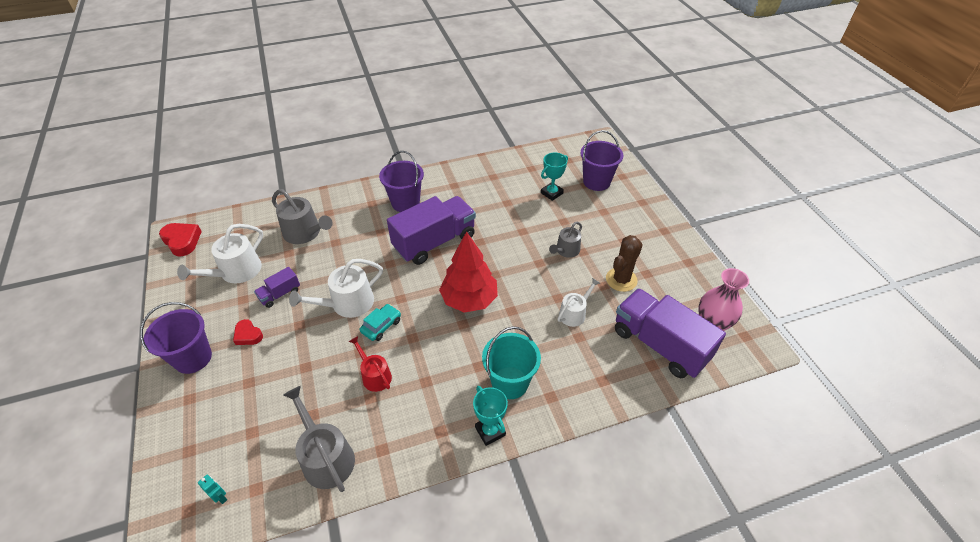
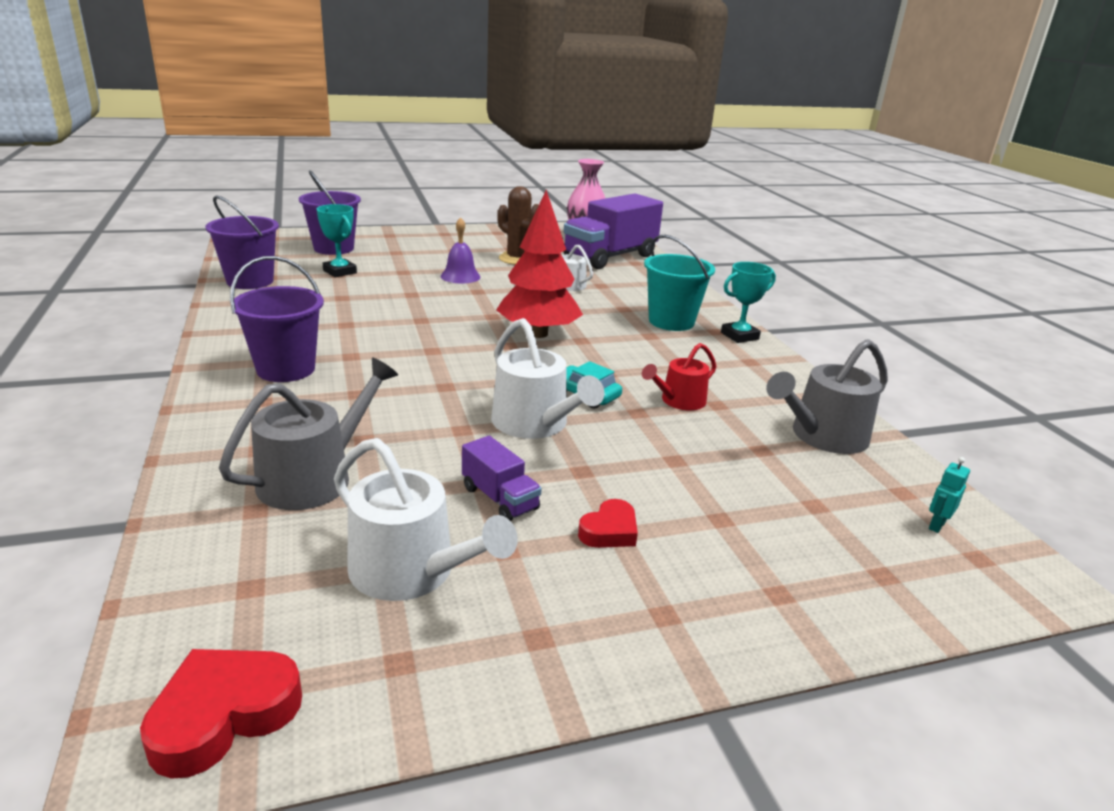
camera: 90 degrees left, 20 degrees down
purple bucket [140,302,212,374] -> purple bucket moved to [205,195,279,289]
purple truck [387,196,476,265] -> none
grey watering can [549,222,582,258] -> purple bell [441,218,481,284]

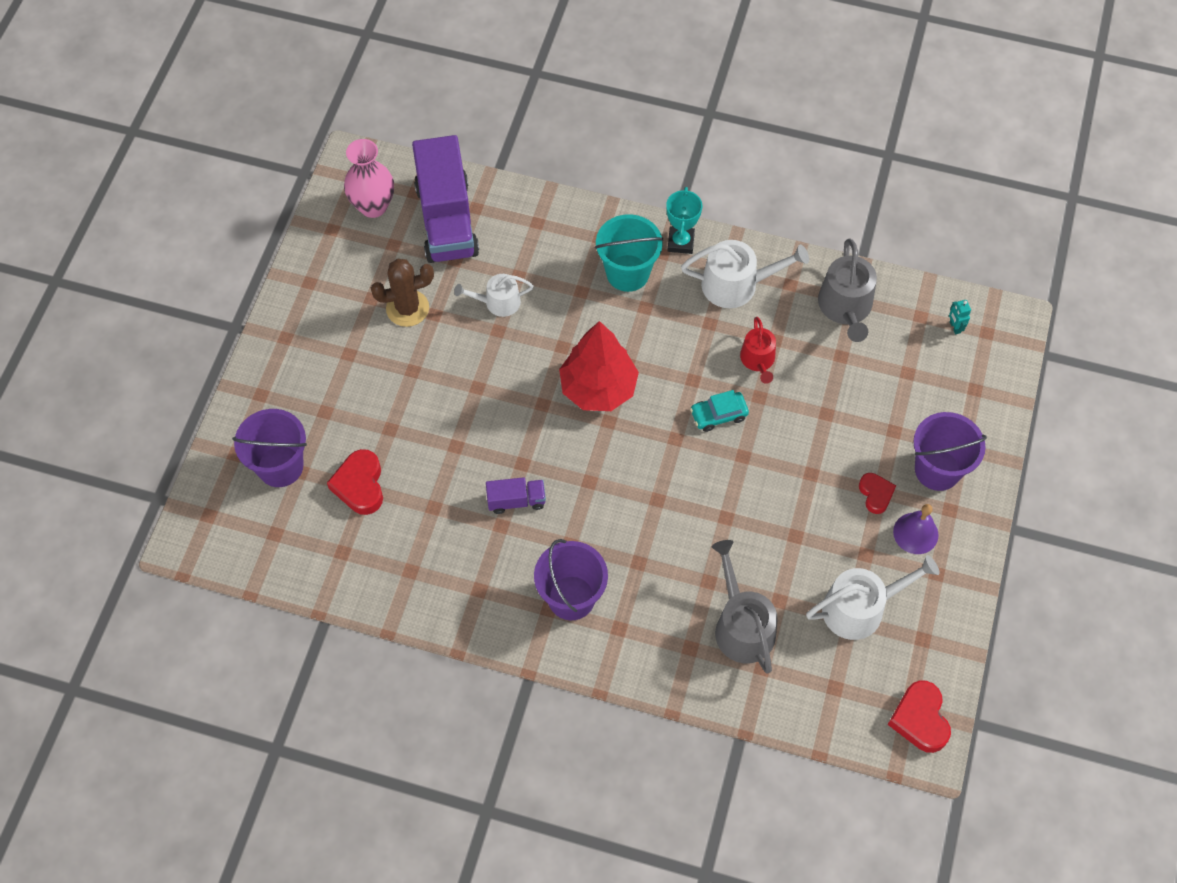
camera: 55 degrees left, 35 degrees up
purple bucket [205,195,279,289] -> purple bucket moved to [914,412,987,491]
turquoise trophy [317,204,357,277] -> red heart [327,449,383,515]
purple bell [441,218,481,284] -> purple bell moved to [893,504,939,554]
purple truck [462,436,542,521] -> purple truck moved to [486,477,546,514]
white watering can [491,318,604,439] -> white watering can moved to [681,240,809,308]

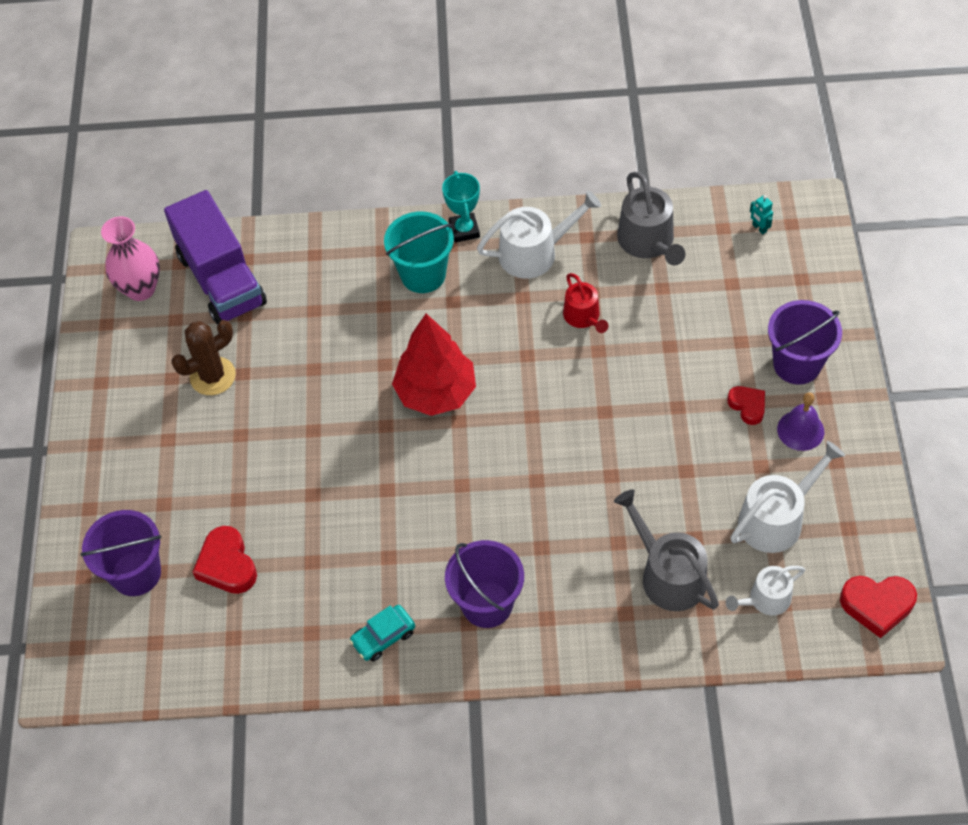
camera: 15 degrees left, 5 degrees down
white watering can [454,274,534,317] -> white watering can moved to [726,566,805,616]
purple truck [486,477,546,514] -> none
turquoise car [690,390,749,432] -> turquoise car moved to [350,605,415,661]
red heart [888,680,951,753] -> red heart turned 60 degrees counterclockwise [840,576,917,638]

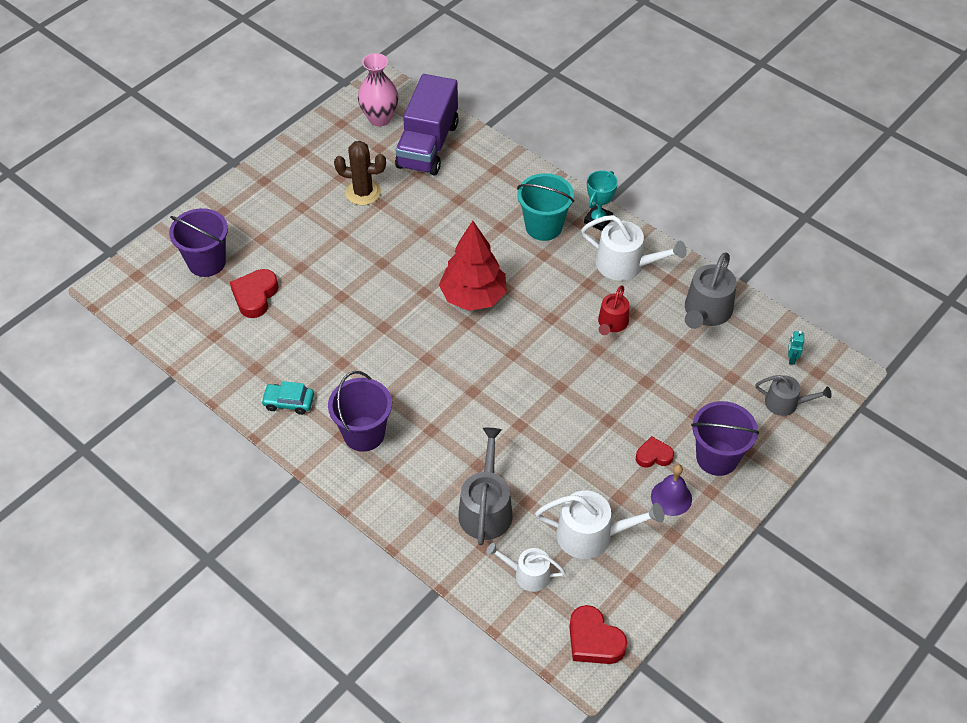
camera: 40 degrees right, 5 degrees down
red heart [727,386,765,425] -> red heart turned 105 degrees counterclockwise [636,436,674,468]
none -> grey watering can [755,375,832,416]

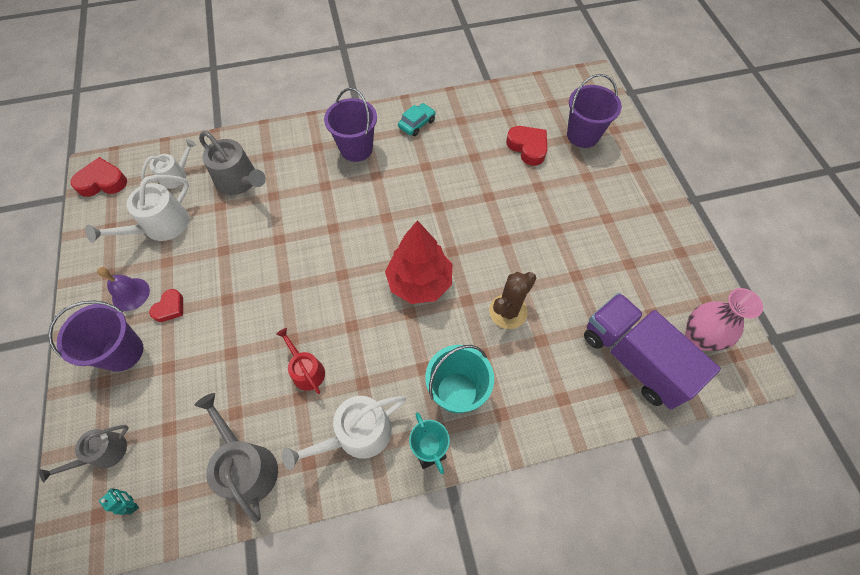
camera: 125 degrees right, 10 degrees up
brown cactus [334,141,386,205] -> brown cactus moved to [489,272,536,329]

